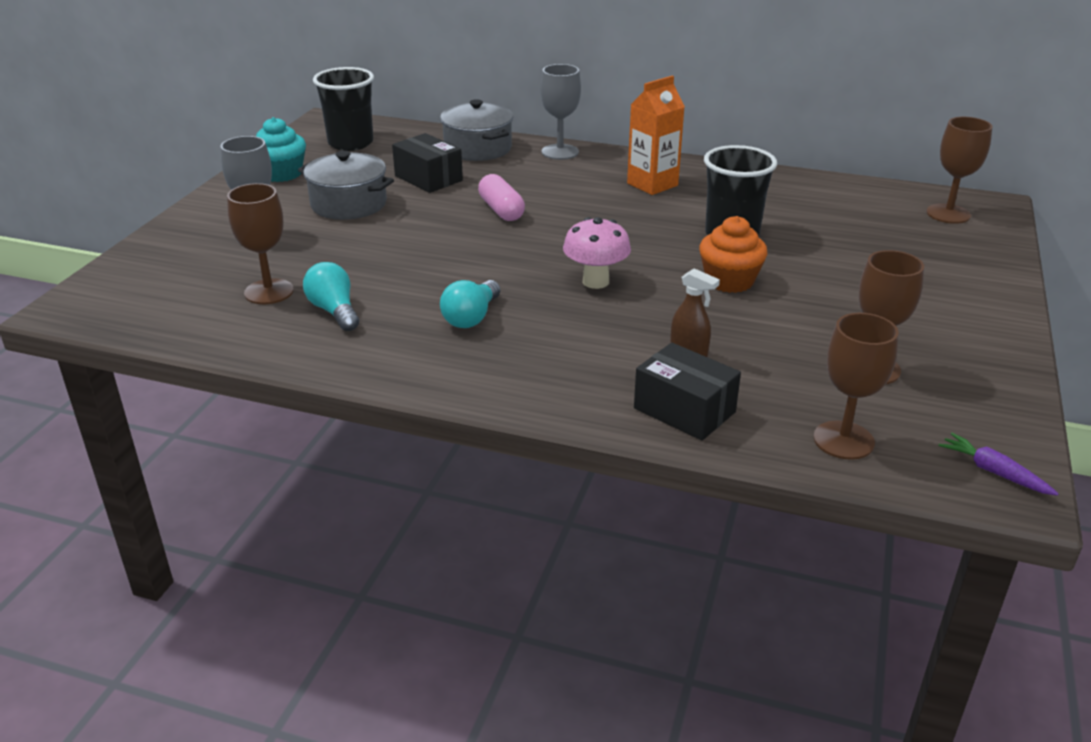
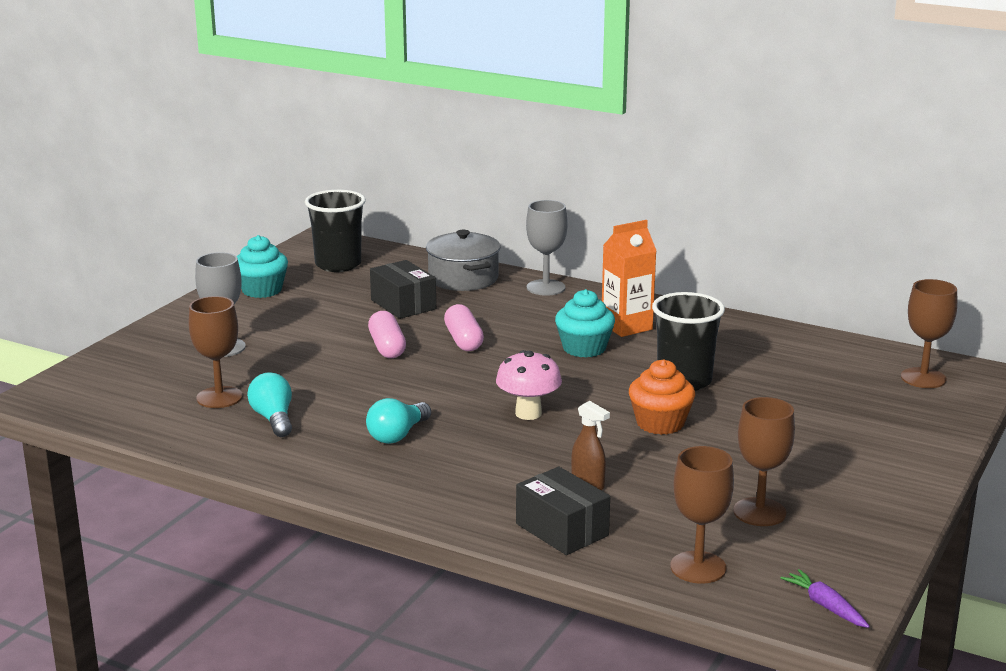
camera: 10 degrees right, 10 degrees down
grey pot [298,151,394,220] -> none
none -> pink capsule [368,311,406,358]
none -> turquoise cupcake [555,289,615,357]

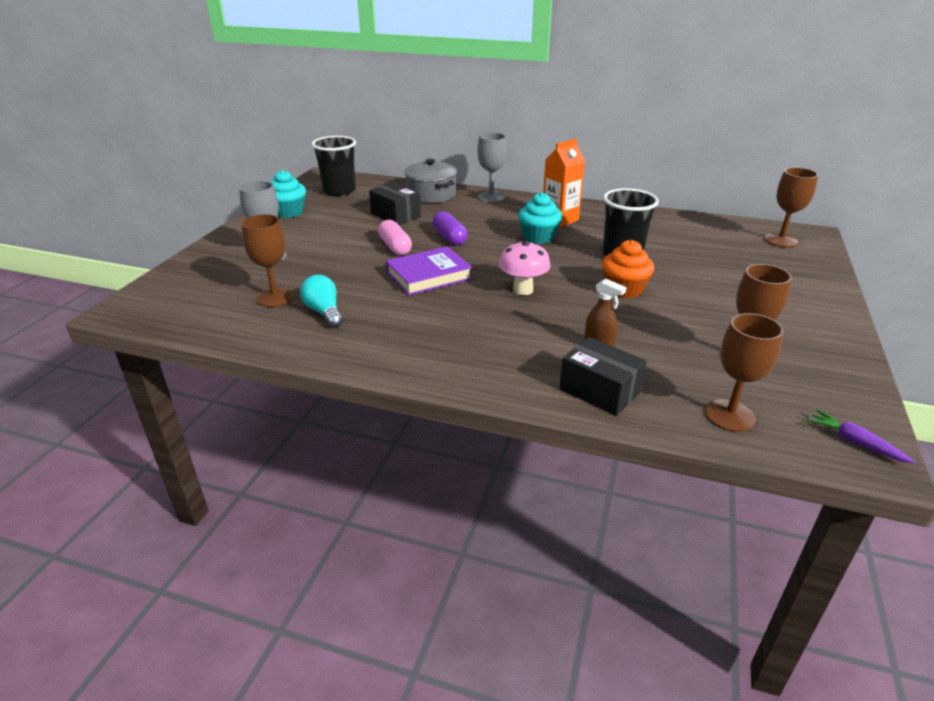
camera: 10 degrees left, 10 degrees up
turquoise light bulb [366,398,431,444] -> none
pink capsule [444,304,484,351] -> purple capsule [433,211,468,246]
none -> purple book [386,246,472,295]

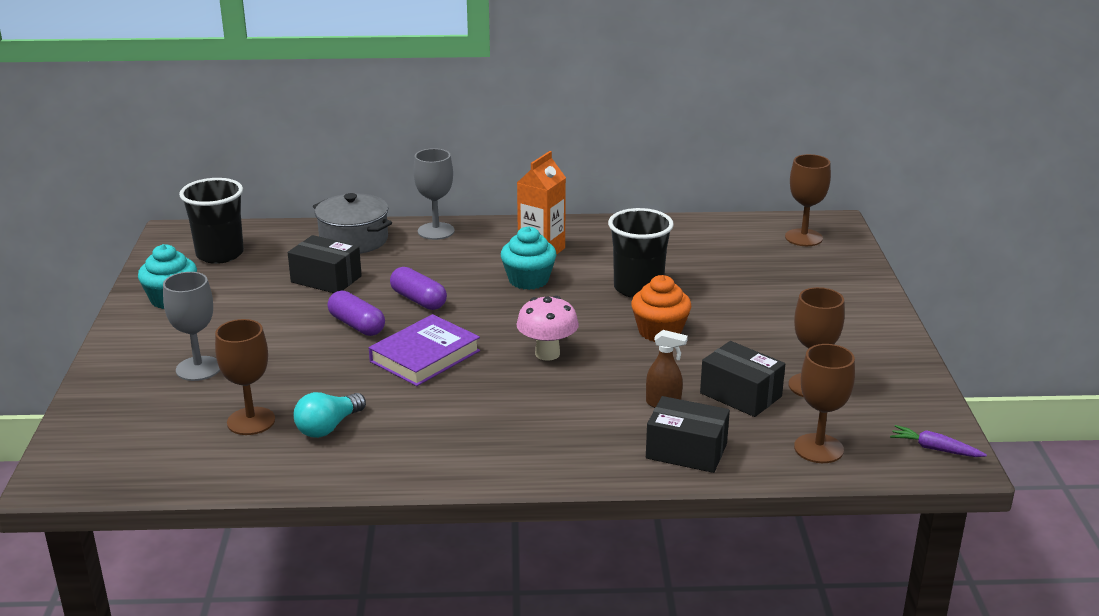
camera: 20 degrees left, 5 degrees down
turquoise light bulb [300,275,343,328] -> turquoise light bulb turned 90 degrees counterclockwise [294,392,366,438]
pink capsule [378,220,412,255] -> purple capsule [327,291,385,336]
none -> black box [700,341,785,417]

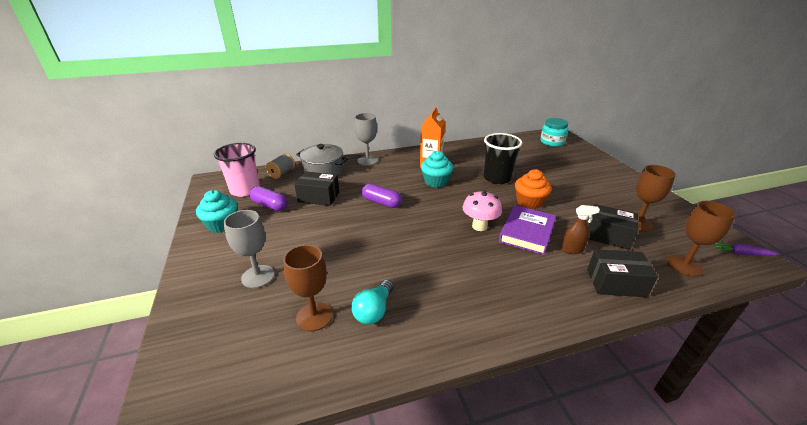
camera: 15 degrees left, 5 degrees up
black cup [179,178,244,264] -> pink cup [214,143,260,197]
purple capsule [327,291,385,336] -> purple capsule moved to [249,186,287,211]
purple book [369,314,480,386] -> purple book moved to [499,205,556,255]
brown goblet [785,154,831,246] -> turquoise jar [540,118,568,147]
none -> grey spool [266,153,295,179]

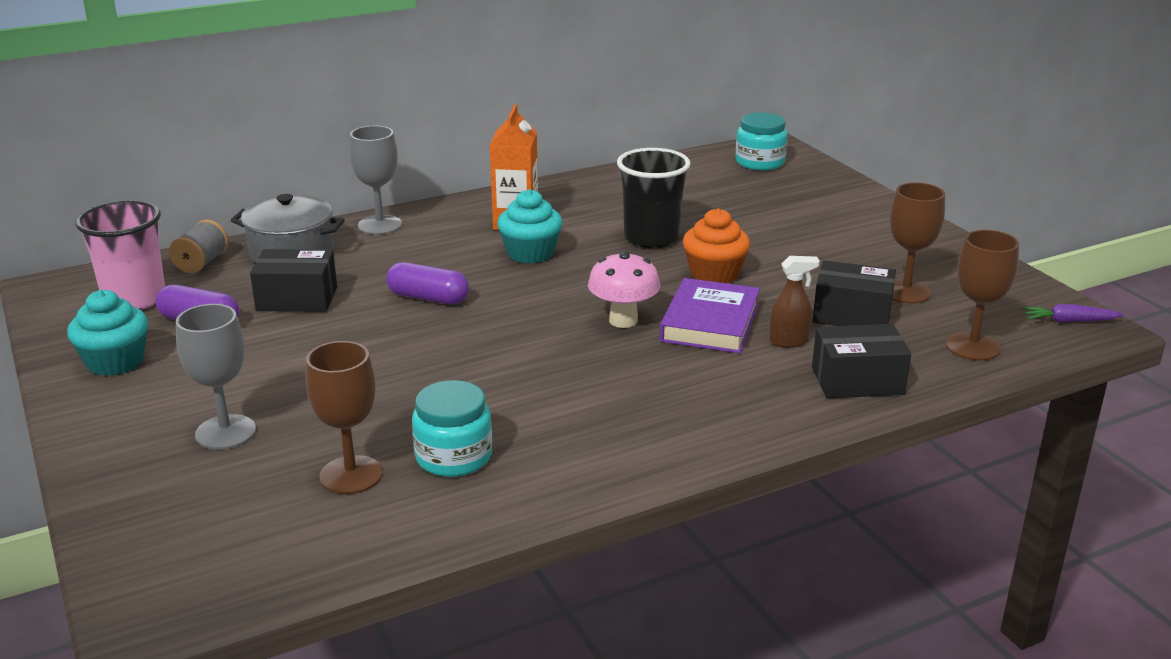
camera: 10 degrees left, 5 degrees down
turquoise light bulb [351,280,394,324] -> turquoise jar [412,380,492,477]

